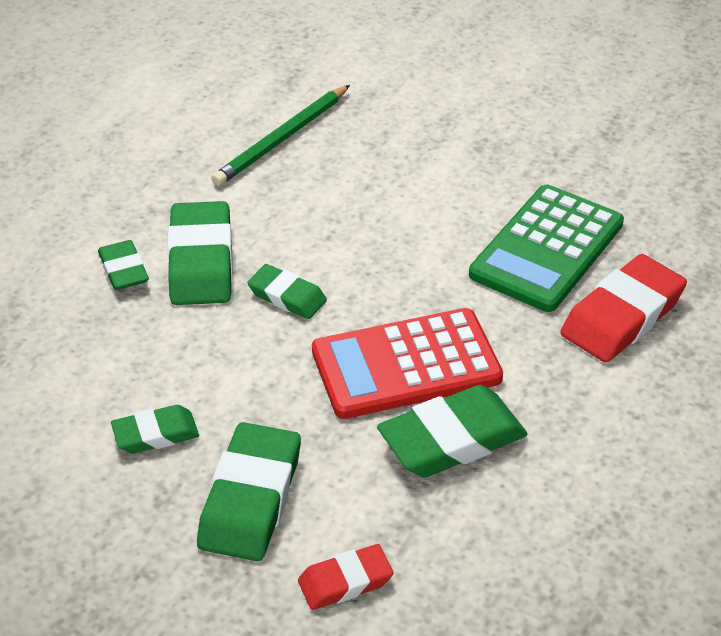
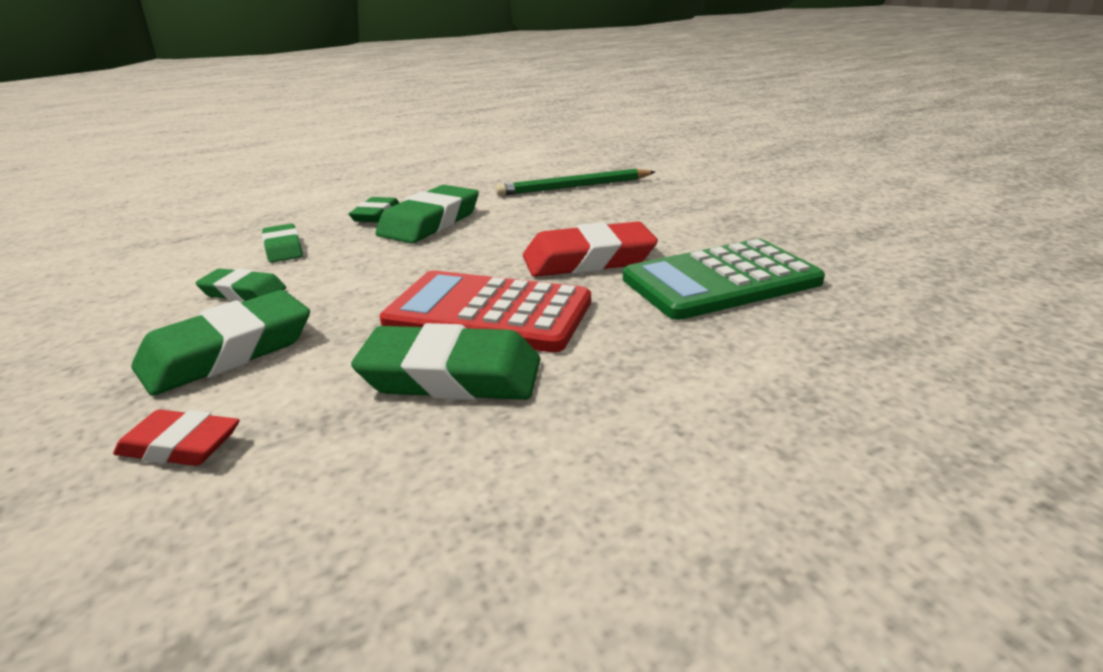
camera: 35 degrees right, 15 degrees down
green eraser [247,264,327,319] -> green eraser moved to [262,224,303,263]
red eraser [560,254,687,362] -> red eraser moved to [523,221,658,277]

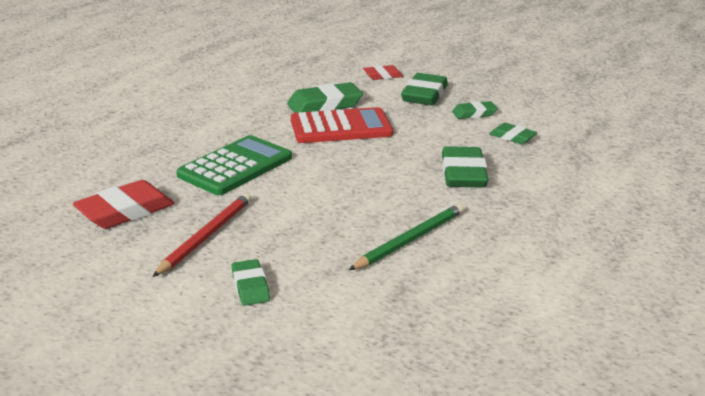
camera: 150 degrees right, 0 degrees up
green eraser [349,197,399,223] -> green eraser moved to [231,259,270,306]
red eraser [523,221,658,277] -> red eraser moved to [73,180,175,229]
none -> red pencil [152,193,251,277]

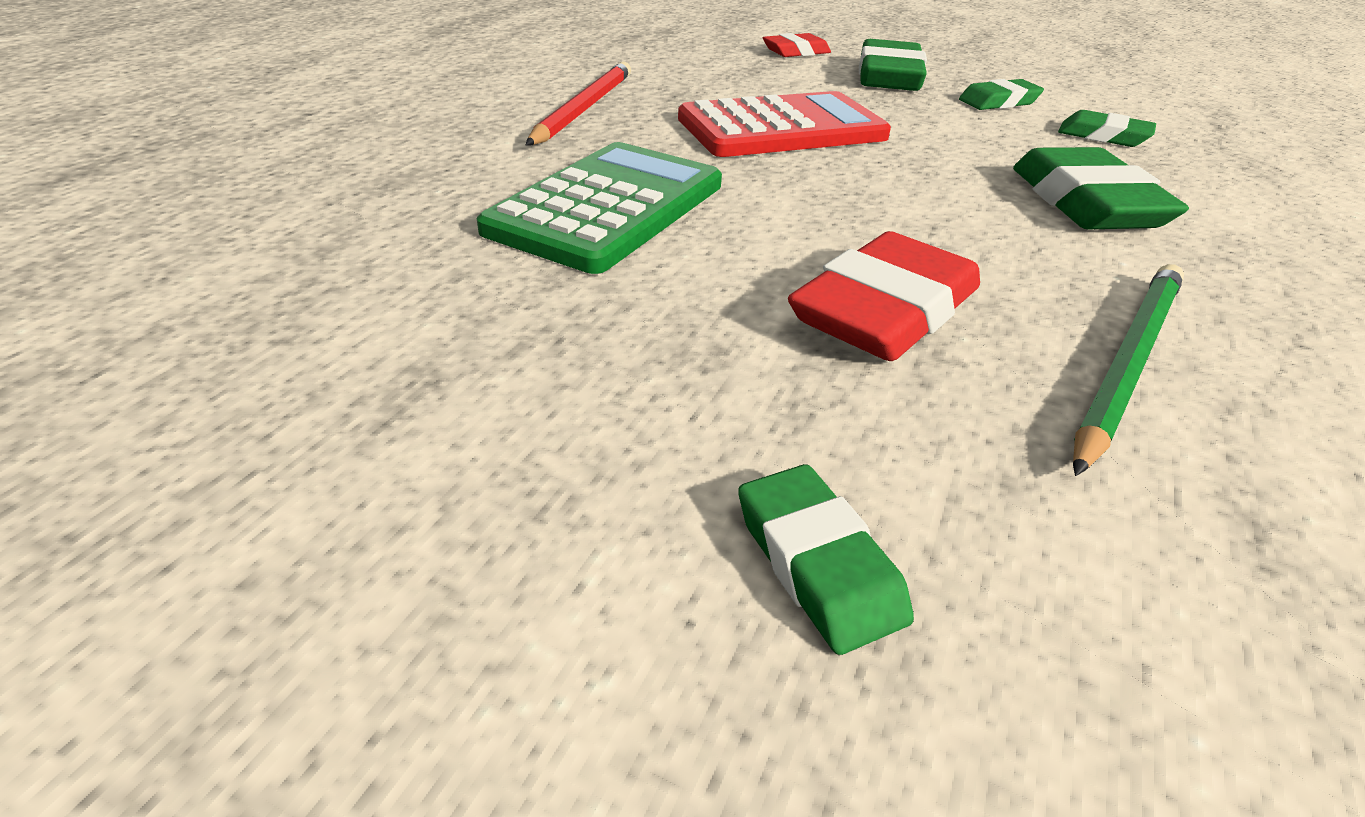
camera: 10 degrees left, 10 degrees up
red eraser [73,180,175,229] -> red eraser moved to [788,231,980,361]
red pencil [152,193,251,277] -> red pencil moved to [526,61,631,146]
green eraser [287,82,363,113] -> none

